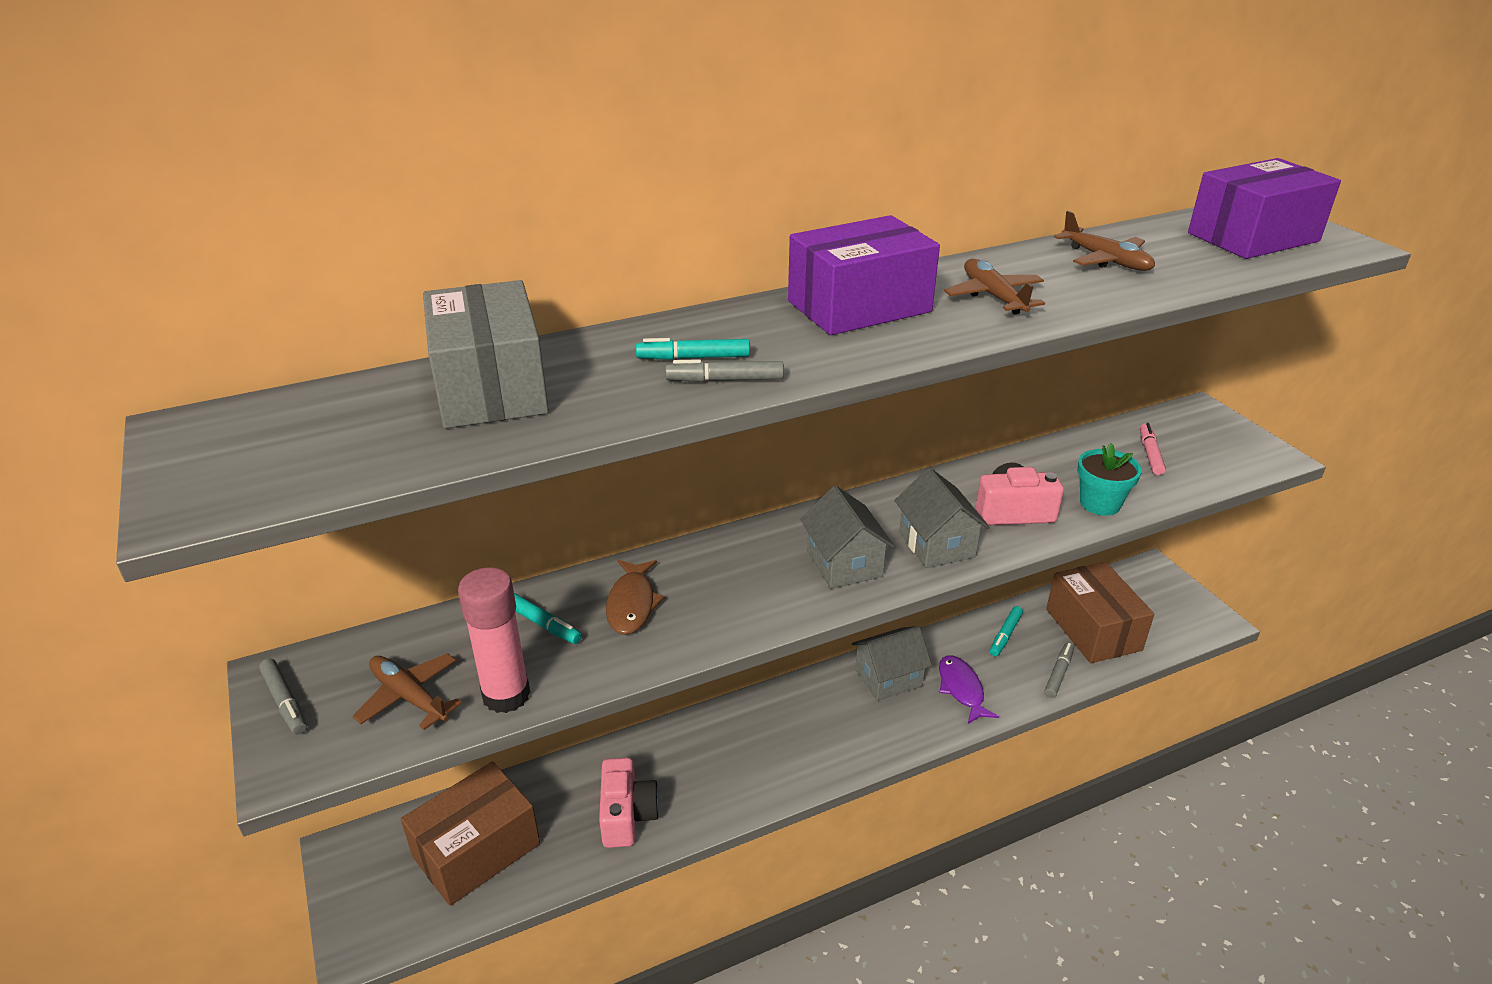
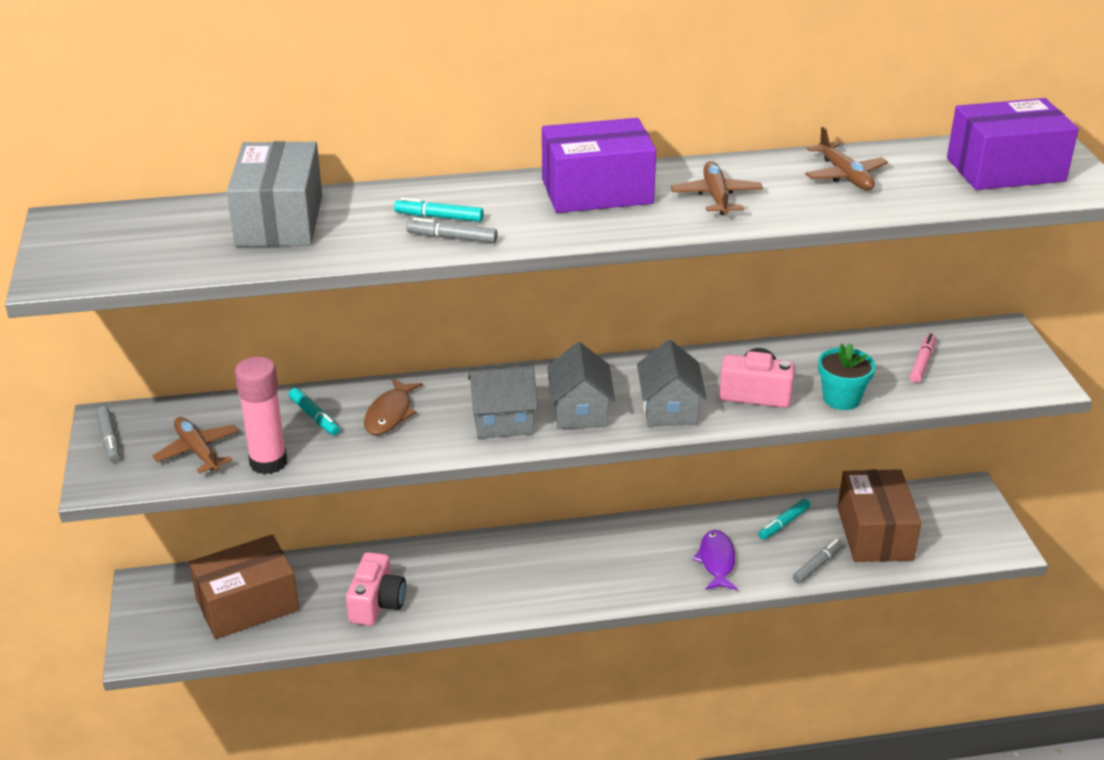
camera: 15 degrees right, 0 degrees up
grey house [852,626,932,701] -> grey house moved to [468,366,538,439]

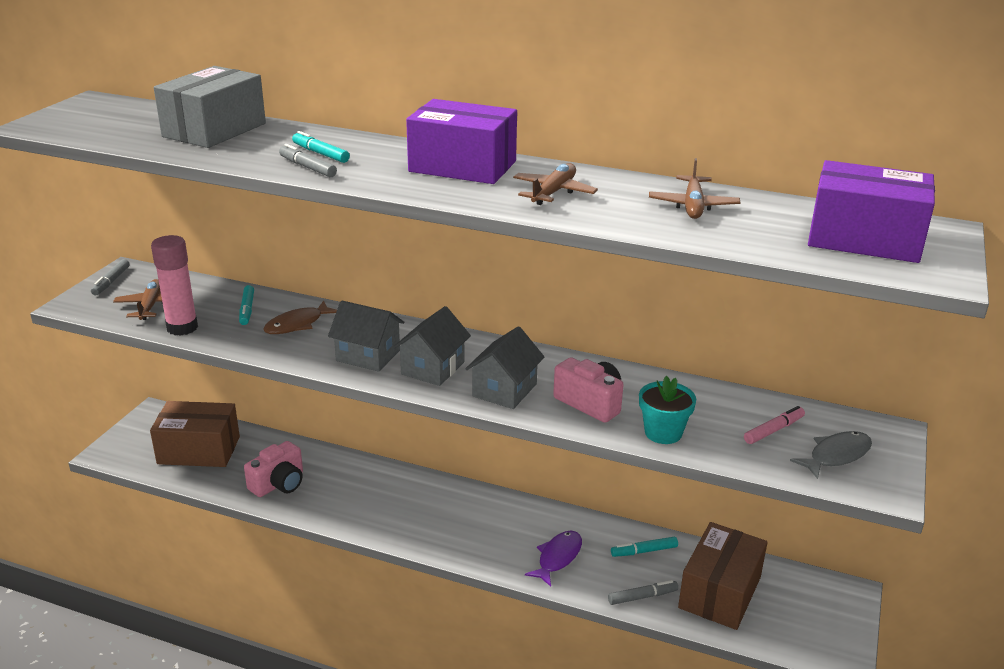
camera: 30 degrees right, 5 degrees down
none -> grey fish [790,431,872,479]

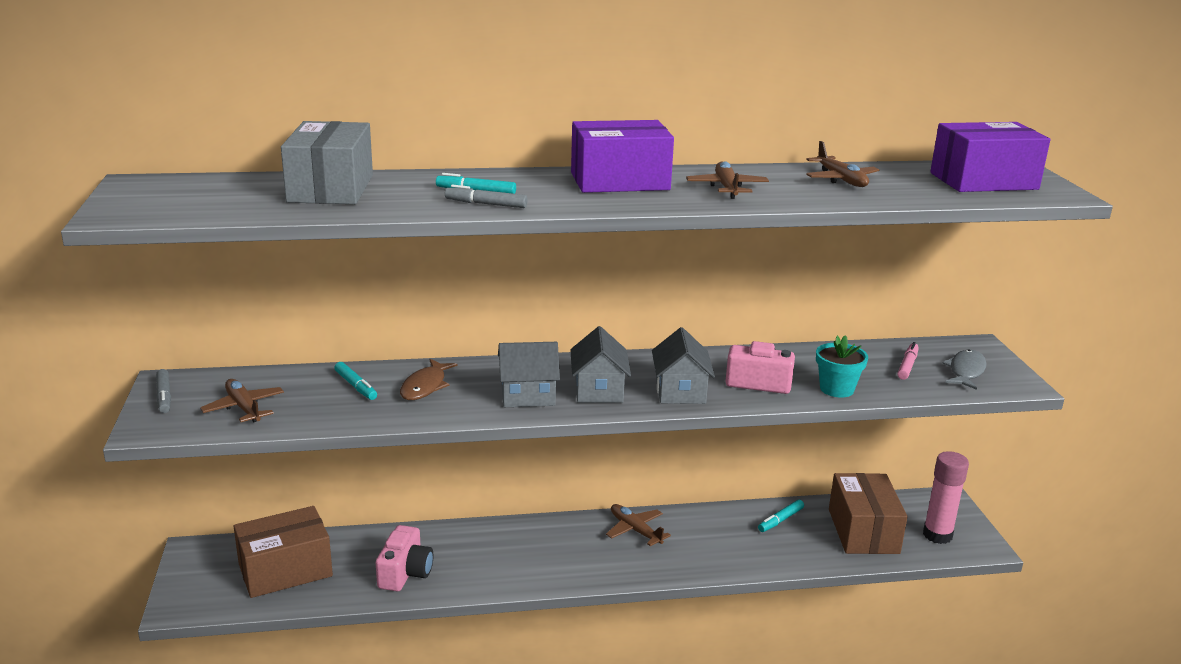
camera: 30 degrees left, 5 degrees down
pink glue stick [151,235,198,336] -> pink glue stick moved to [923,451,969,544]
purple fish [525,531,582,587] -> none
grey marker [608,580,678,605] -> none
none -> brown plane [606,504,671,546]

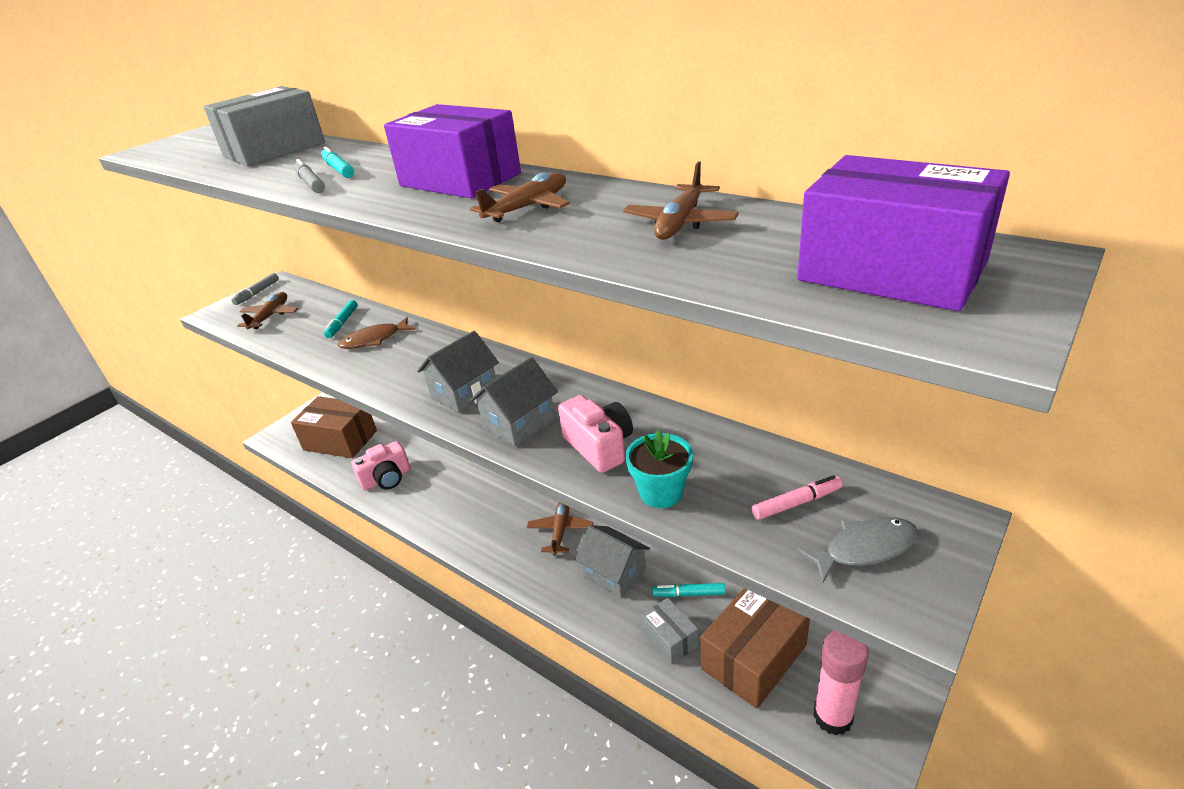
camera: 50 degrees right, 10 degrees up
grey house [498,342,560,407] -> grey house moved to [575,525,650,598]
none -> grey box [641,598,699,664]

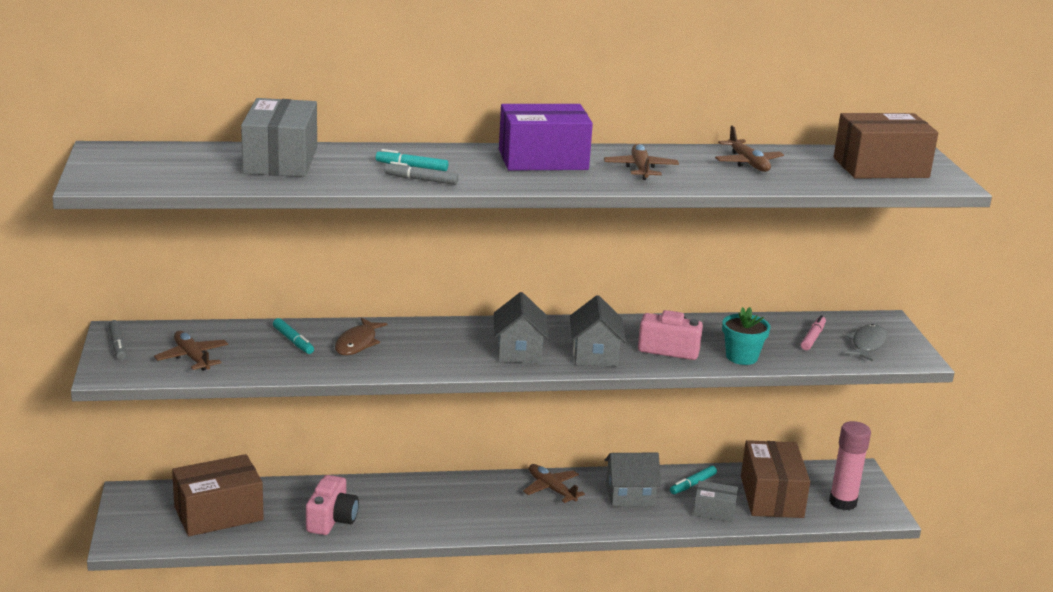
camera: 50 degrees left, 10 degrees down
purple box [797,155,1010,311] -> brown box [834,113,938,178]

